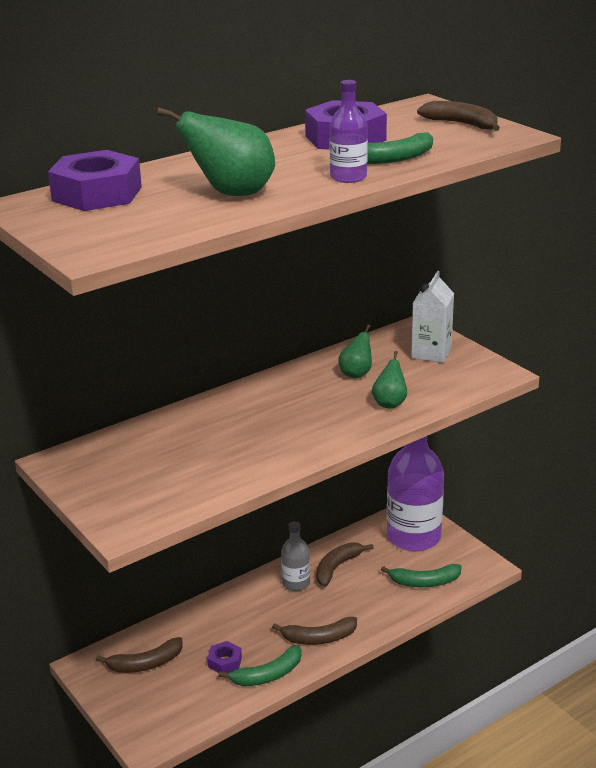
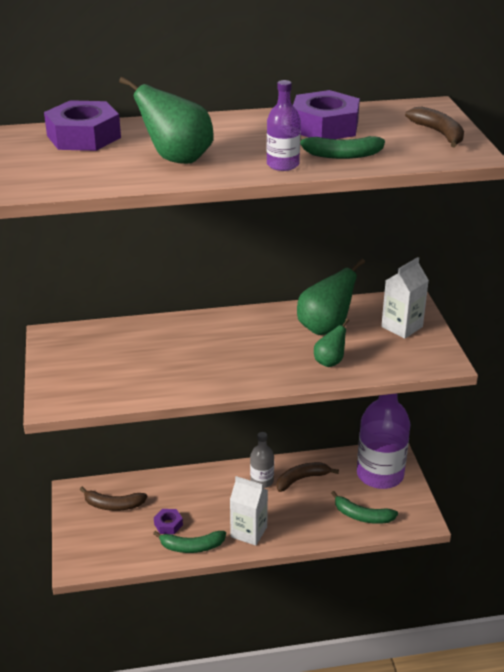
camera: 25 degrees right, 5 degrees up
brown banana [272,617,357,645] -> white carton [230,476,268,546]
green pear [339,324,372,378] -> green pear [297,259,365,335], size x1.76

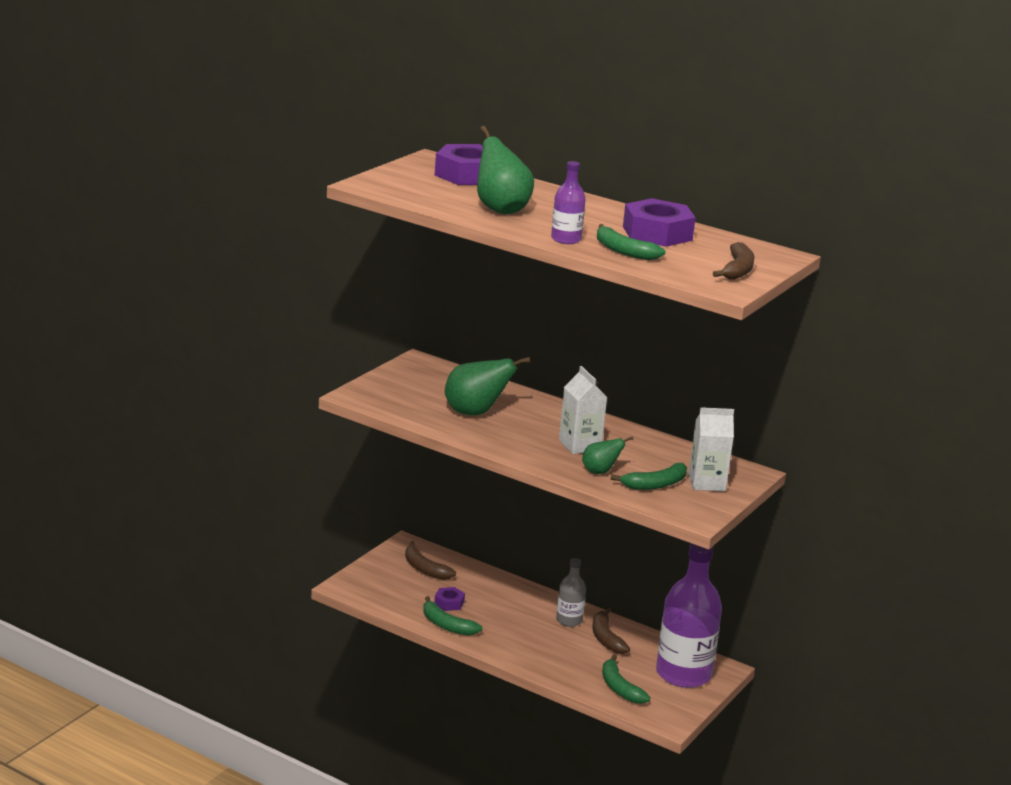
camera: 40 degrees right, 10 degrees down
white carton [230,476,268,546] -> white carton moved to [559,366,607,454]
brown banana [277,462,339,492] -> brown banana turned 120 degrees counterclockwise [593,607,630,654]
green pear [297,259,365,335] -> green pear moved to [445,357,530,416]
none -> green banana [611,463,687,490]

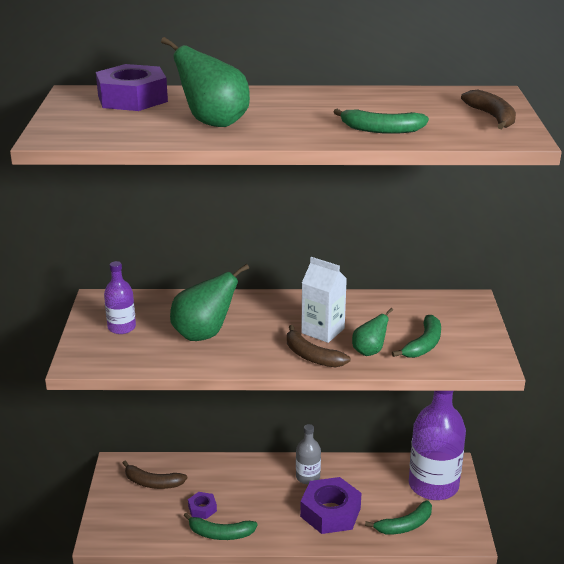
camera: 30 degrees left, 5 degrees up
purple bottle [551,161,586,244] -> purple bottle moved to [104,261,136,334]
brown banana [593,607,630,654] -> brown banana moved to [287,325,351,367]
green banana [602,655,650,704] -> green banana turned 60 degrees counterclockwise [365,500,432,535]
purple nut [623,198,696,247] -> purple nut moved to [300,477,362,534]
white carton [688,407,734,491] -> none

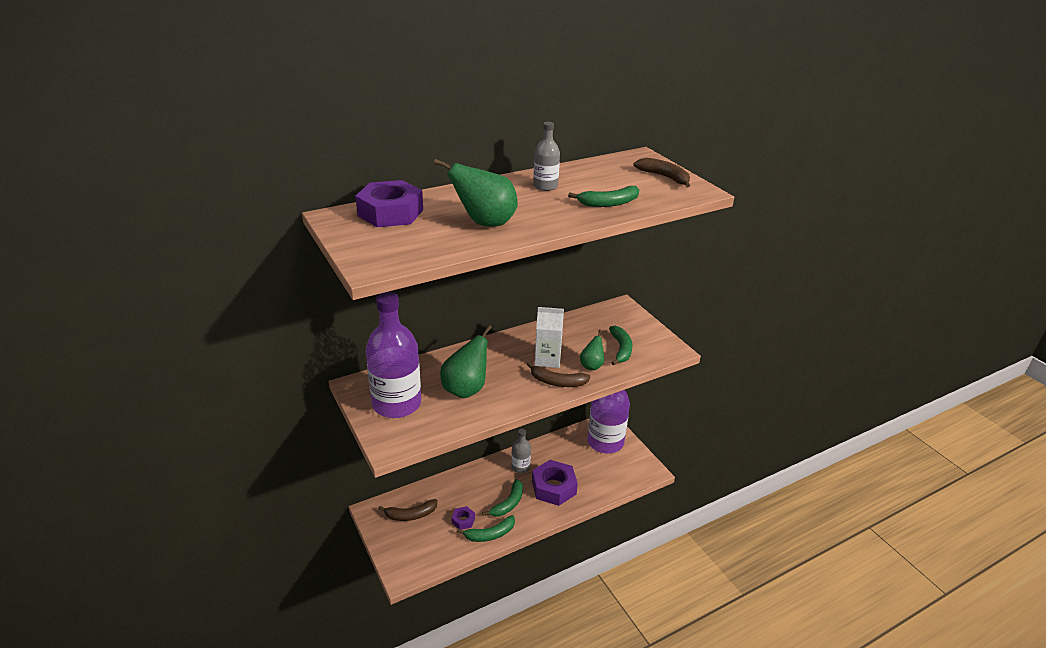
camera: 30 degrees left, 5 degrees up
purple bottle [104,261,136,334] -> purple bottle [366,292,421,418], size x2.04
green banana [365,500,432,535] -> green banana moved to [482,479,523,517]
none -> grey bottle [533,122,560,191]

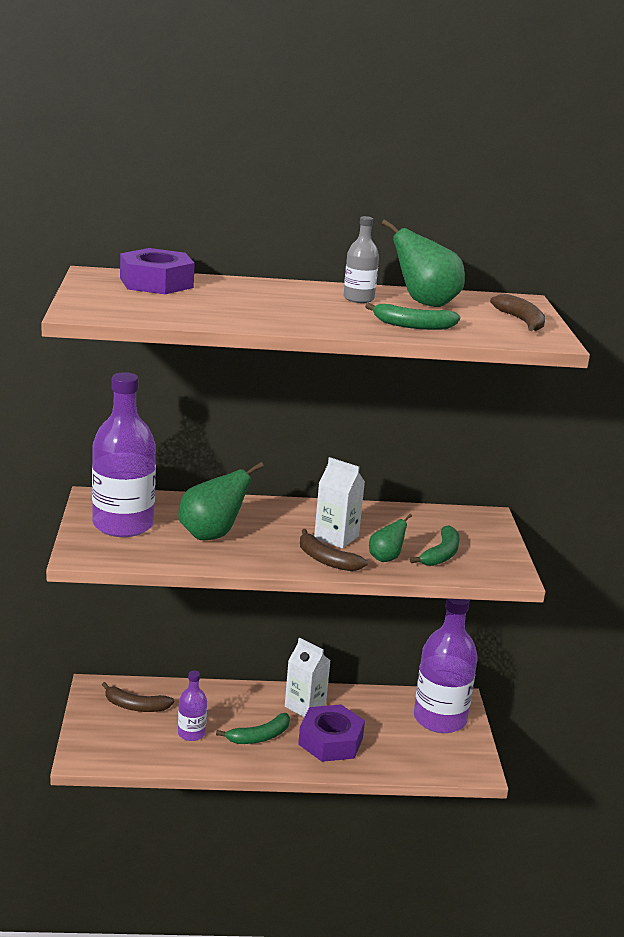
camera: 25 degrees right, 10 degrees down
green pear [434,159,518,227] -> green pear moved to [381,219,465,307]
purple nut [452,506,475,530] -> purple bottle [178,671,207,741]
green banana [457,515,515,542] -> none
grey bottle [511,429,531,473] -> white carton [285,638,330,717]

